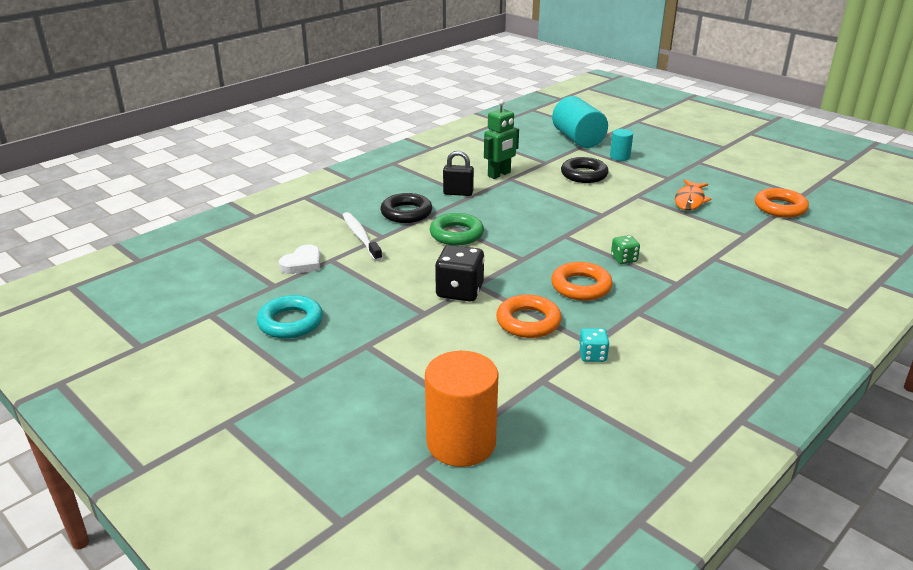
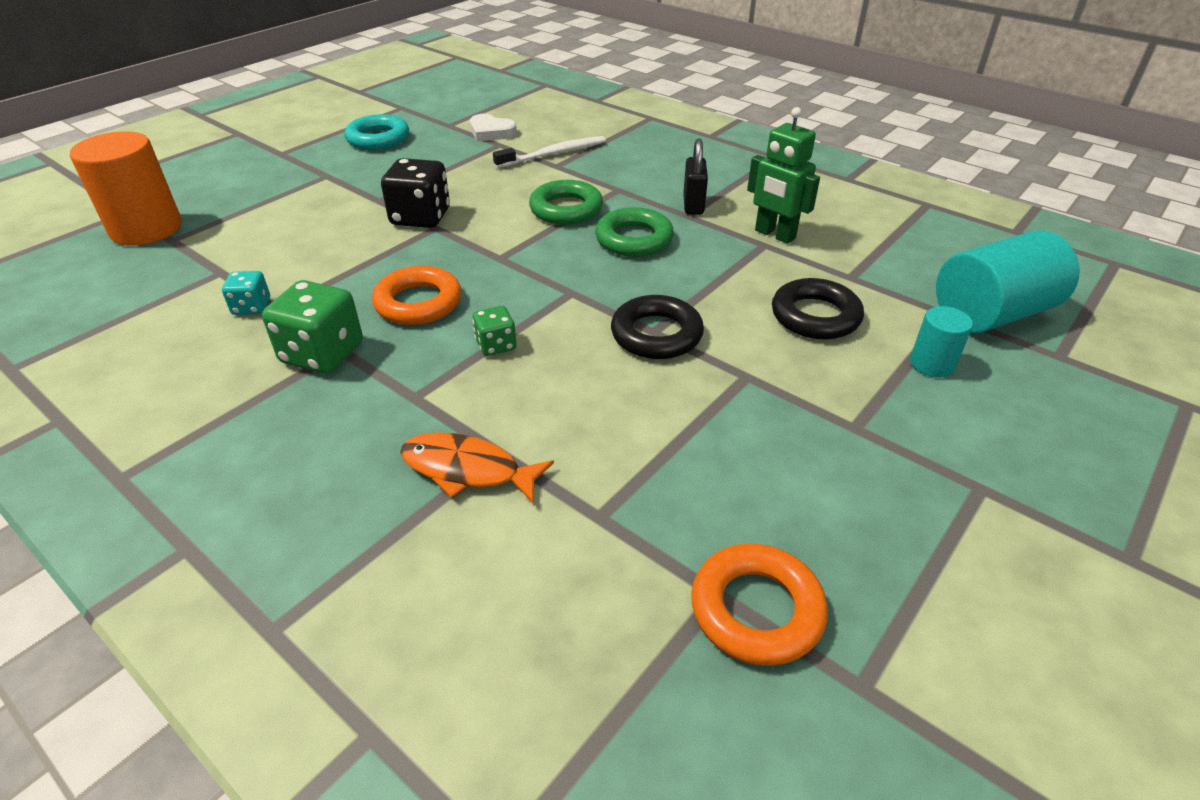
camera: 85 degrees right, 10 degrees up
black ring [380,193,432,223] -> black ring moved to [611,295,704,359]
orange ring [496,295,562,338] -> none
orange fish [675,180,711,210] -> orange fish moved to [400,432,554,504]
none -> green dice [262,280,363,374]
none -> green ring [595,207,674,257]

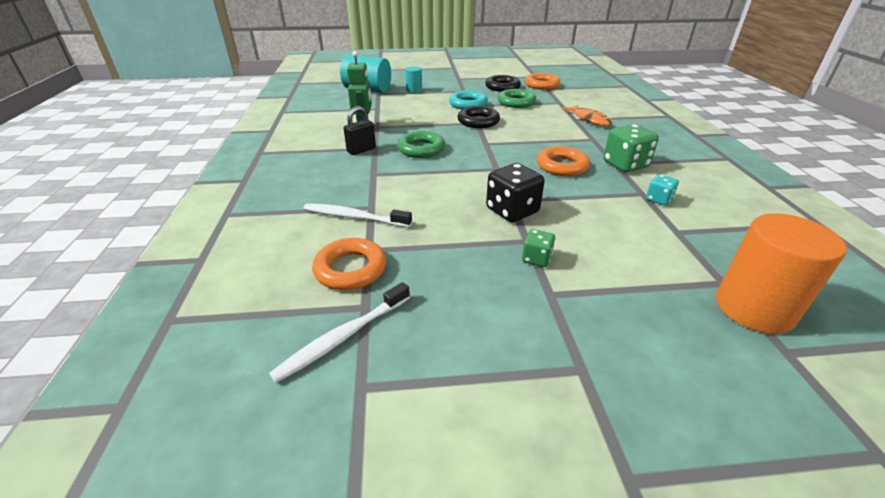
camera: 135 degrees left, 5 degrees down
turquoise ring [344,114,409,150] -> turquoise ring moved to [449,91,488,109]
white heart [470,114,517,141] -> orange ring [312,238,386,290]
green dice [472,306,516,356] -> green dice moved to [522,229,555,267]
green ring [529,180,603,225] -> green ring moved to [498,89,536,108]
black ring [772,278,864,340] -> black ring moved to [485,75,521,92]
none -> white toothbrush [269,282,410,383]

